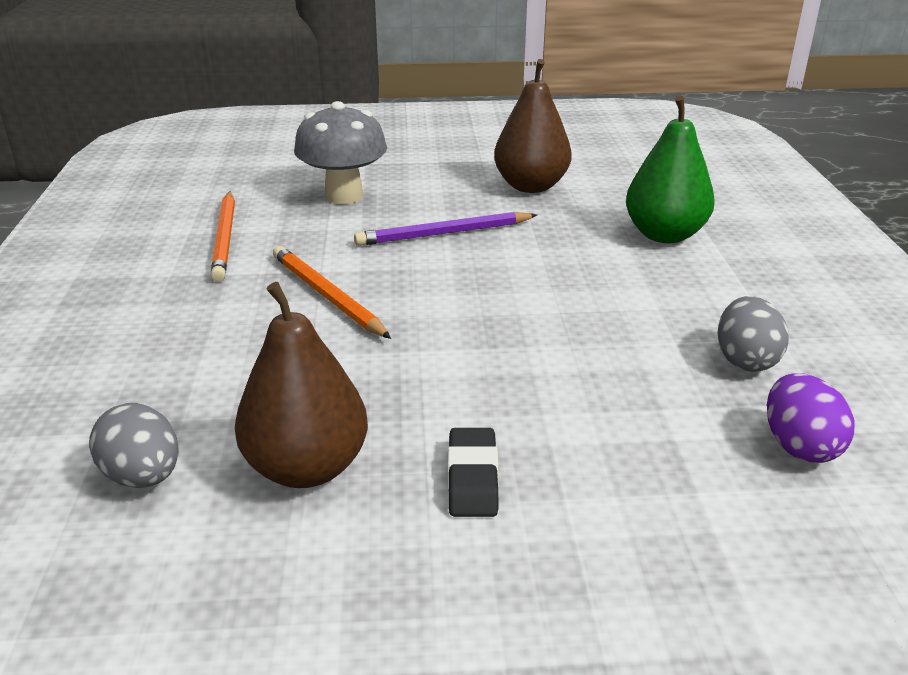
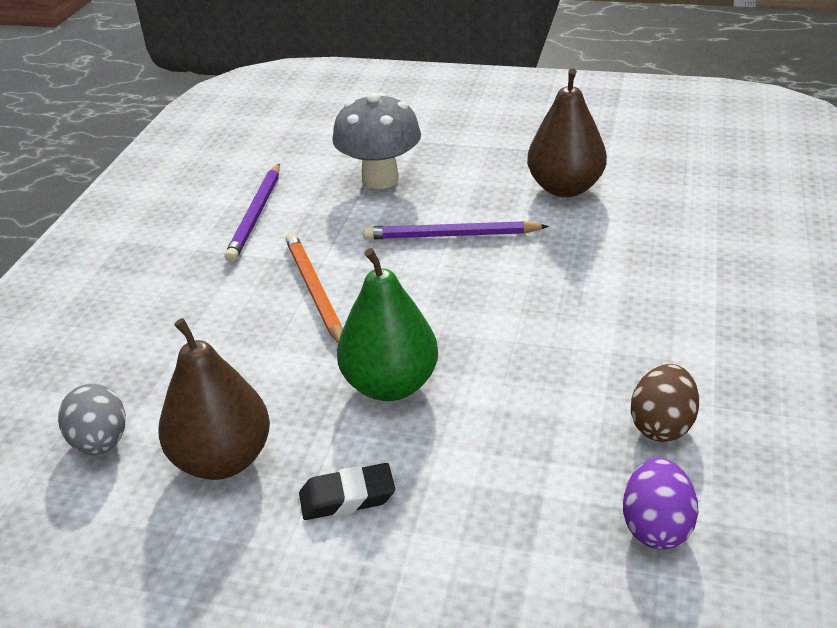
camera: 20 degrees right, 5 degrees up
orange pencil [210,192,235,282] -> purple pencil [224,164,280,262]
black eraser [448,428,498,517] -> black eraser turned 60 degrees clockwise [299,463,395,520]
green pear [626,95,715,243] -> green pear moved to [337,248,438,401]
grey egg [717,296,789,372] -> brown egg [631,364,699,442]

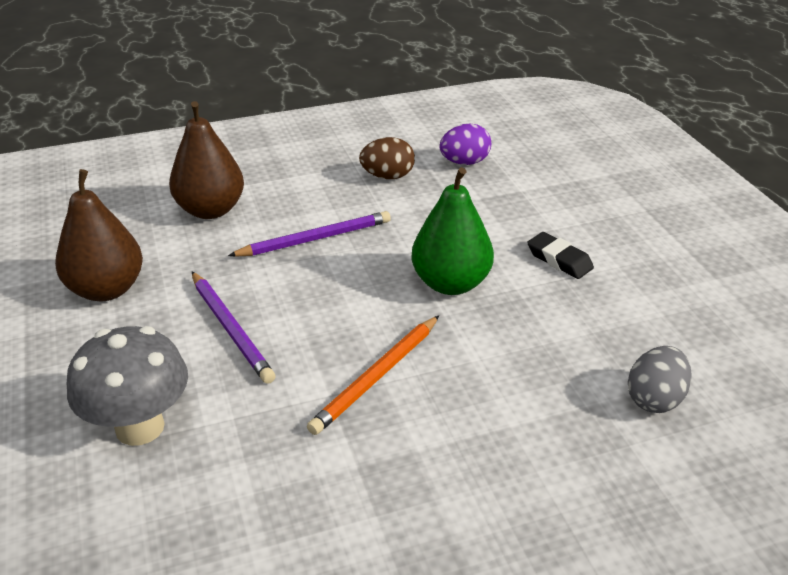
camera: 125 degrees left, 0 degrees up
brown pear [158,318,270,480] -> brown pear moved to [169,101,244,219]
purple pencil [224,164,280,262] -> purple pencil moved to [228,211,391,257]

